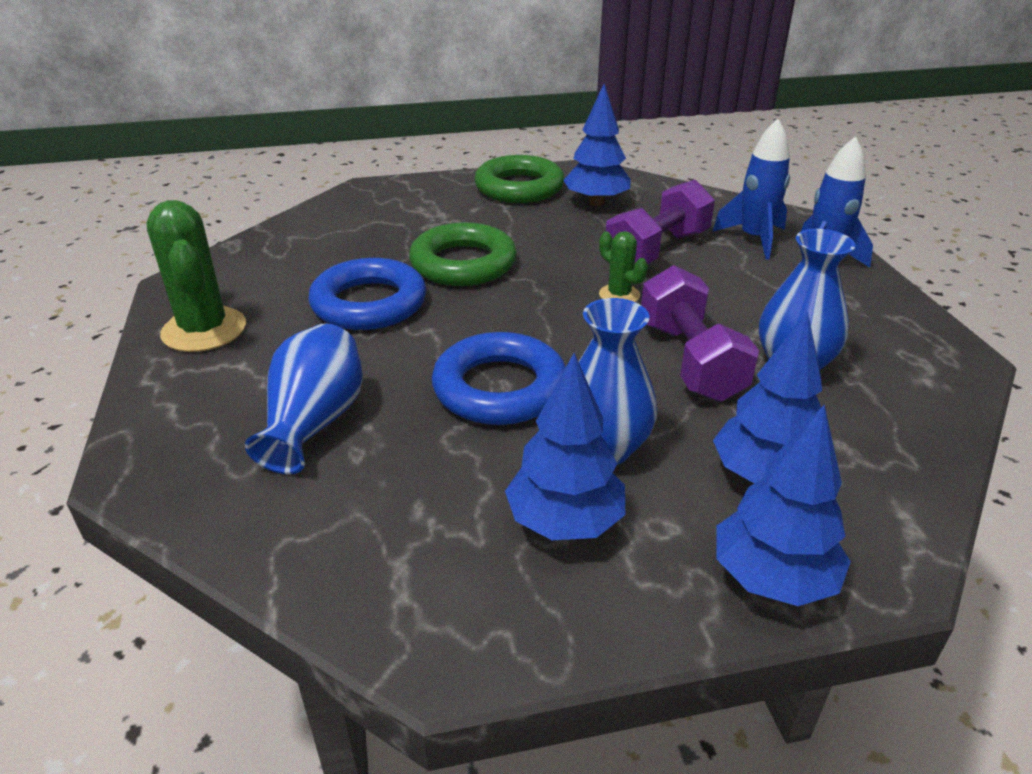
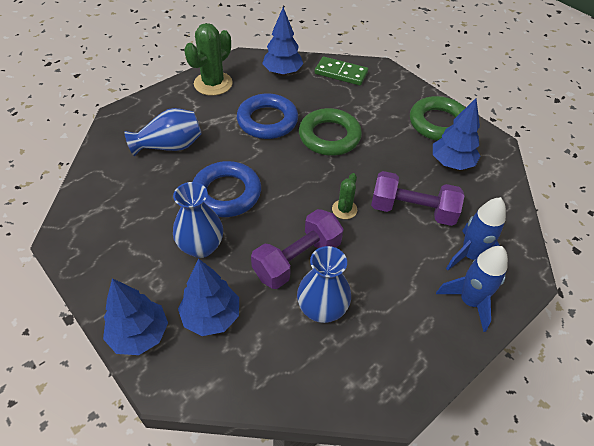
camera: 60 degrees right, 15 degrees up
blue tree [505,353,625,540] -> blue tree moved to [262,7,303,76]
none -> green domino [315,57,368,86]

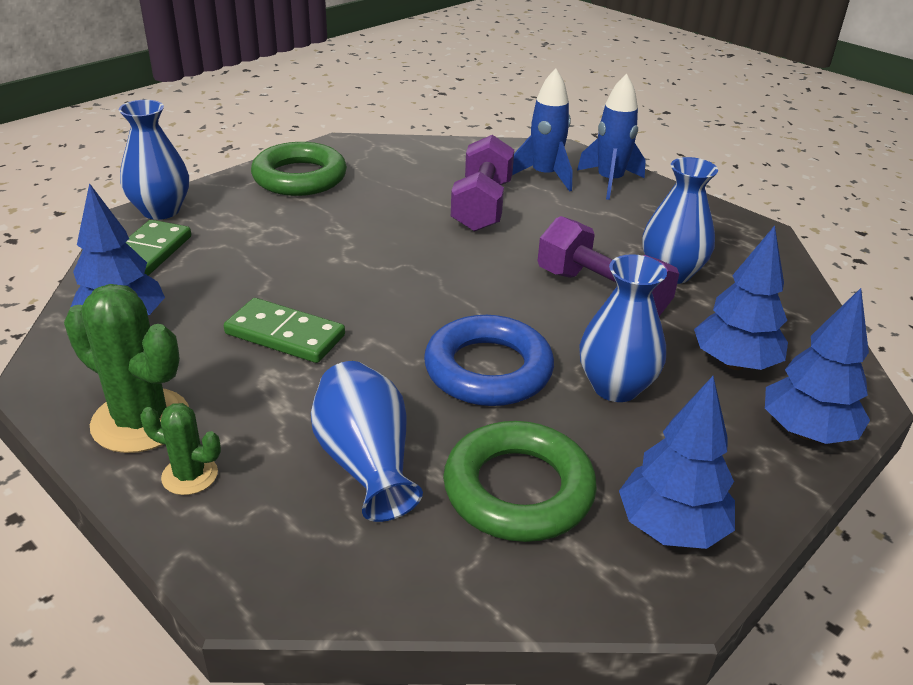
camera: 95 degrees left, 15 degrees down
blue ring [237,93,298,139] -> green domino [224,298,345,363]
green ring [299,108,362,156] -> green ring moved to [443,421,597,542]
green cactus [332,173,358,219] -> green cactus moved to [140,403,221,495]
blue tree [433,98,480,170] -> blue tree moved to [619,376,735,549]
none -> blue vase [119,100,189,220]

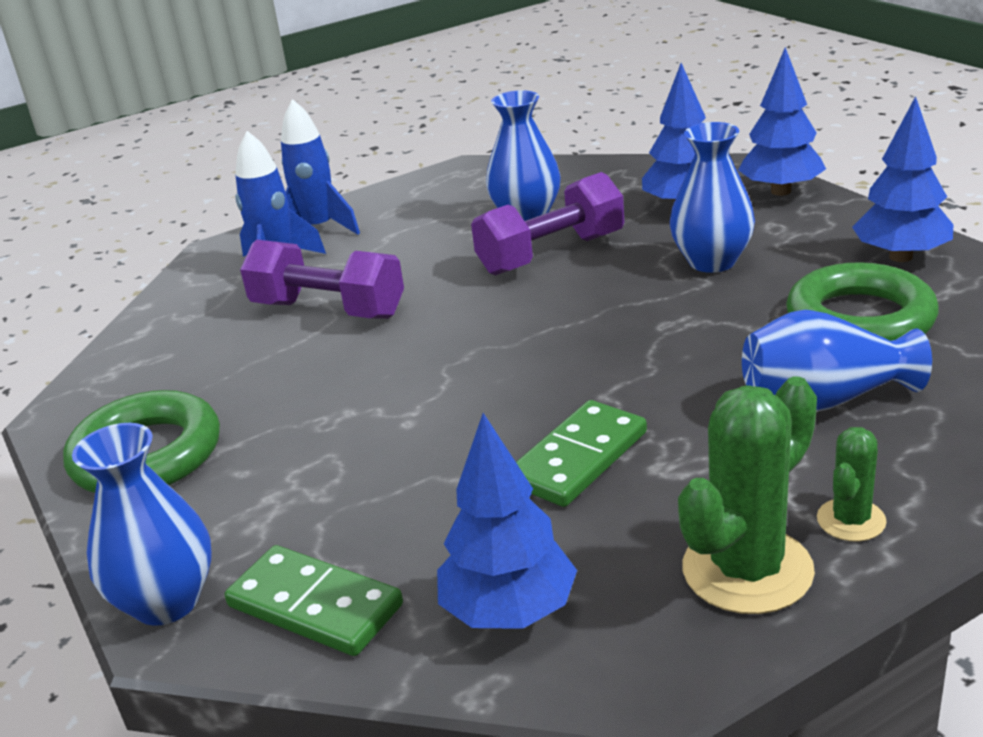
camera: 70 degrees left, 5 degrees down
blue ring [424,315,554,406] -> none

